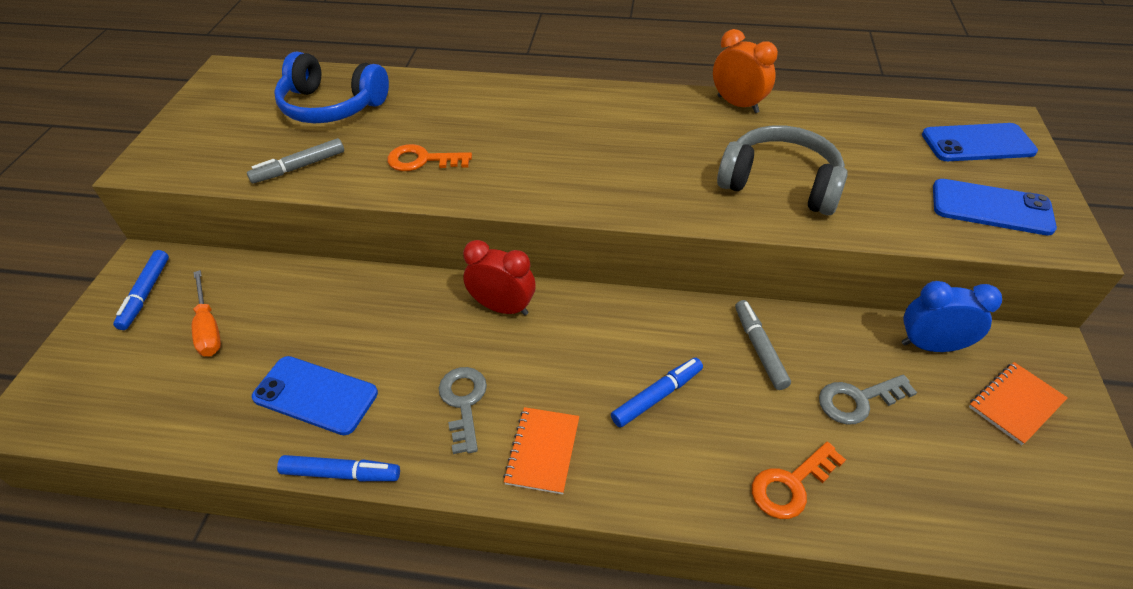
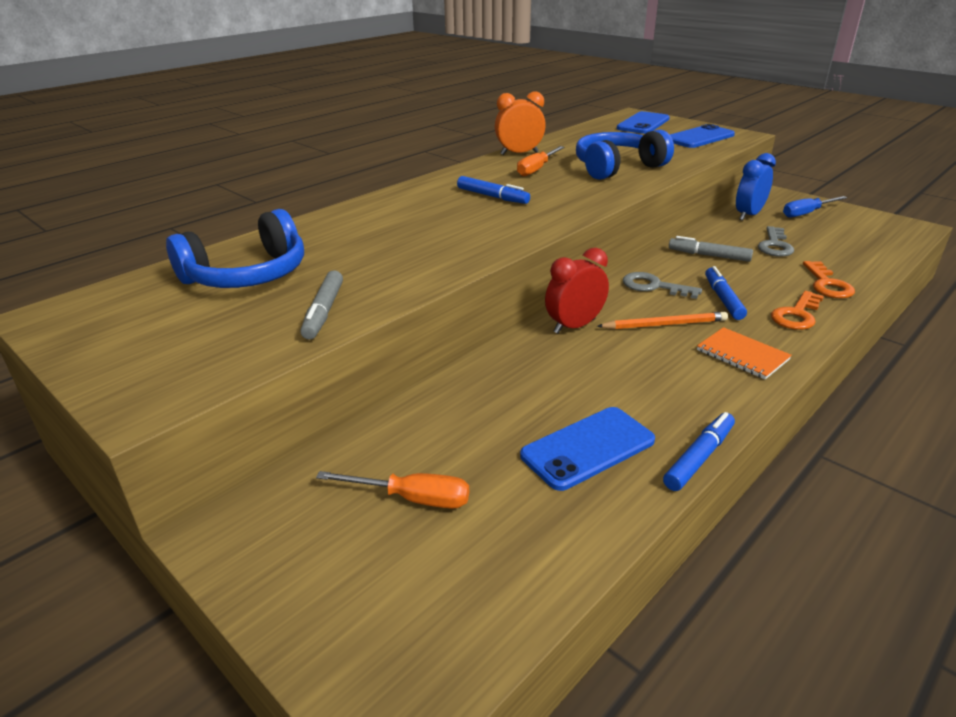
camera: 55 degrees left, 15 degrees down
blue marker [113,250,169,330] -> blue marker moved to [457,176,530,204]
orange key [387,144,472,171] -> orange key moved to [771,291,824,330]
grey key [439,367,487,454] -> grey key moved to [623,272,702,299]
grey headphones [717,125,848,215] -> blue headphones [576,130,674,180]
orange notebook [969,362,1068,445] -> blue screwdriver [783,196,848,217]
none -> orange screwdriver [517,146,565,177]
none -> orange pencil [597,312,728,329]

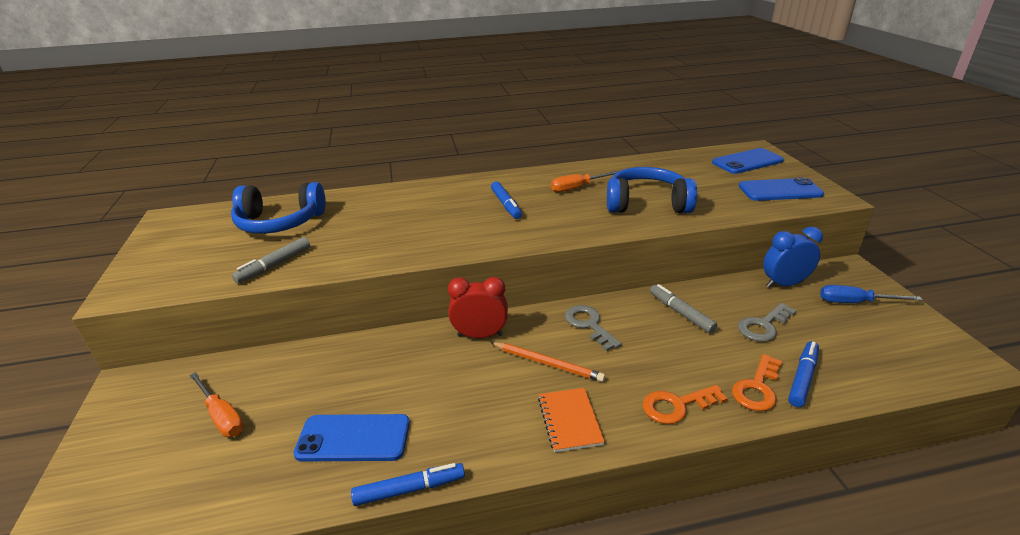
camera: 35 degrees right, 0 degrees up
orange clock [495,91,546,155] -> none
blue marker [705,266,747,320] -> blue marker moved to [788,341,819,407]

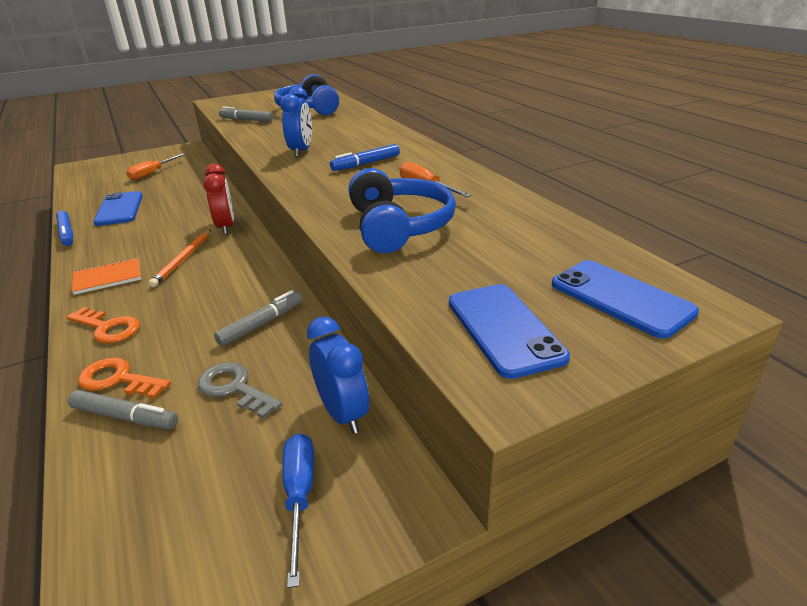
camera: 75 degrees right, 0 degrees up
grey key [565,305,622,351] -> none
orange key [643,385,728,424] -> orange key turned 150 degrees clockwise [67,307,140,343]
blue marker [788,341,819,407] -> grey marker [68,390,178,429]
none -> blue clock [280,87,312,157]

